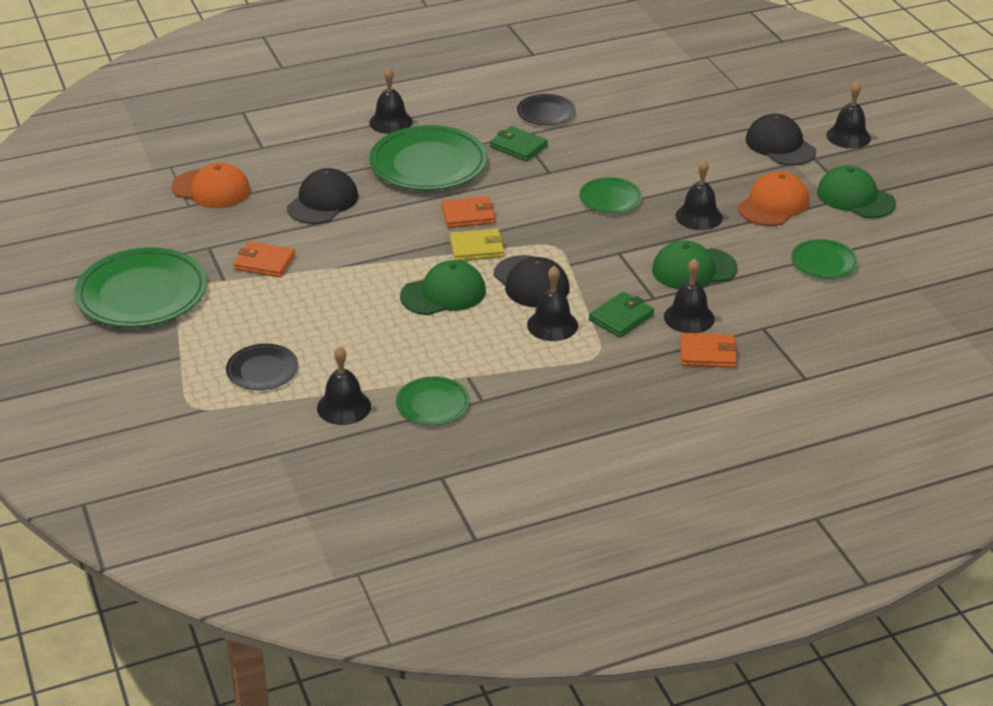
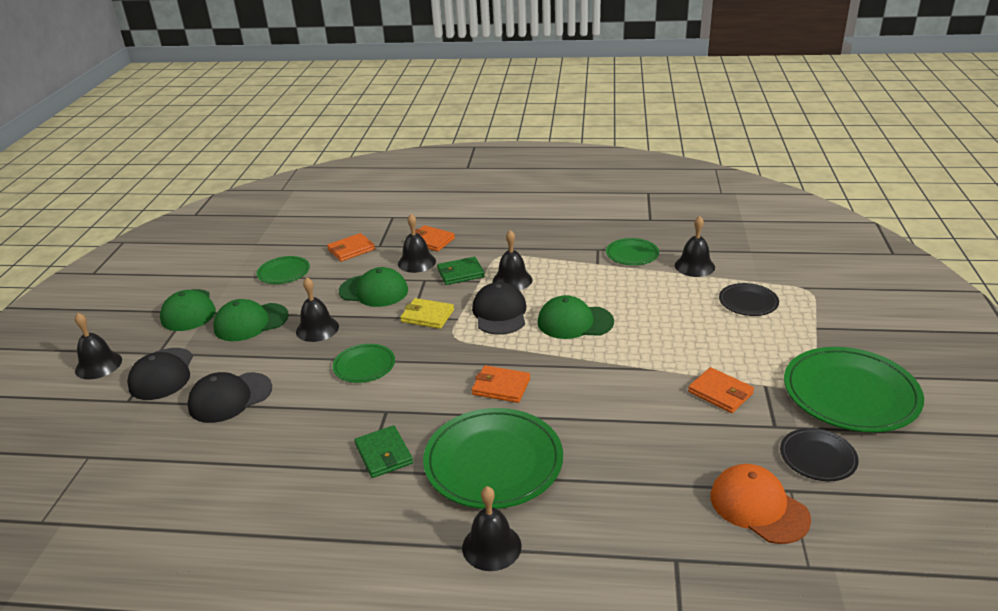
camera: 150 degrees left, 5 degrees down
black cap [287,168,358,224] -> black cap moved to [187,372,272,423]
yellow wallet [450,229,504,261] -> yellow wallet moved to [400,298,454,329]
black plate [517,94,576,125] -> black plate moved to [780,428,859,481]
orange cap [738,171,809,226] -> green cap [213,299,289,341]
none -> orange wallet [327,233,375,262]

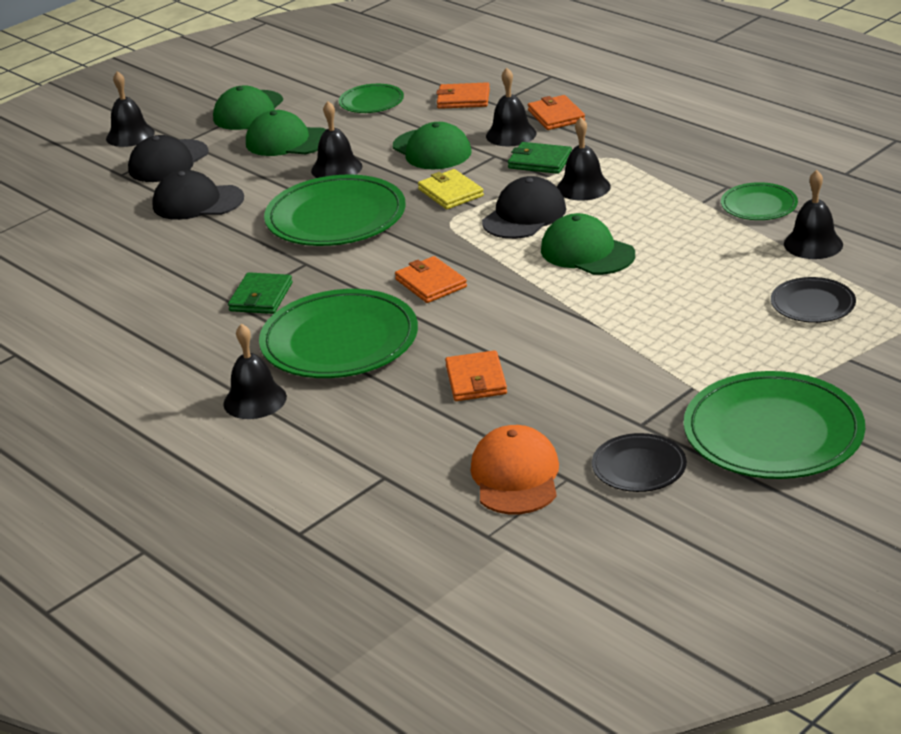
camera: 40 degrees right, 0 degrees up
green plate [333,344,395,383] -> green plate [264,174,406,246], size x1.92
orange wallet [688,367,754,413] -> orange wallet moved to [445,350,507,401]

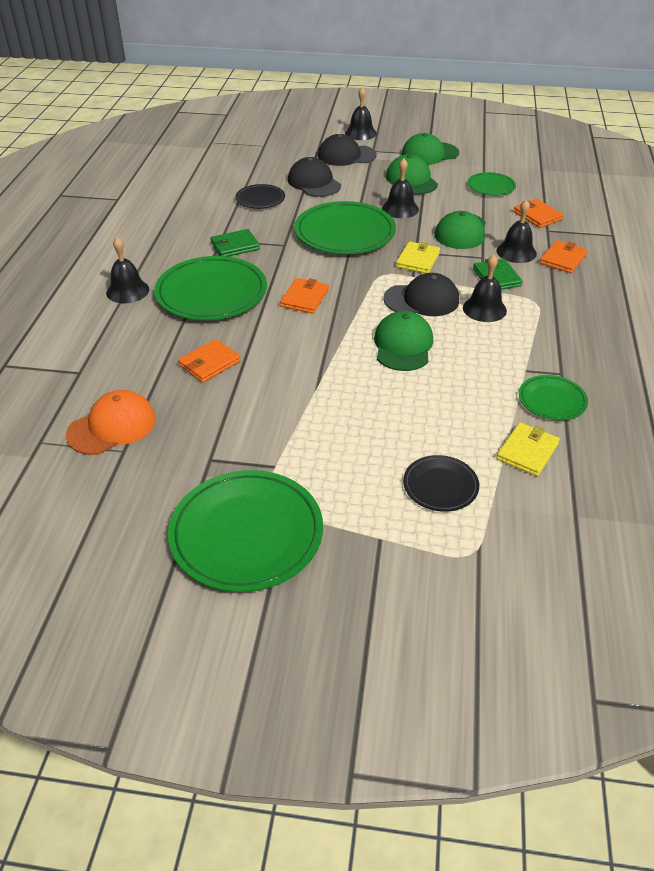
camera: 50 degrees right, 10 degrees up
black plate [592,433,687,492] -> black plate moved to [236,184,285,209]
black bell [784,170,843,259] -> yellow wallet [496,422,560,476]

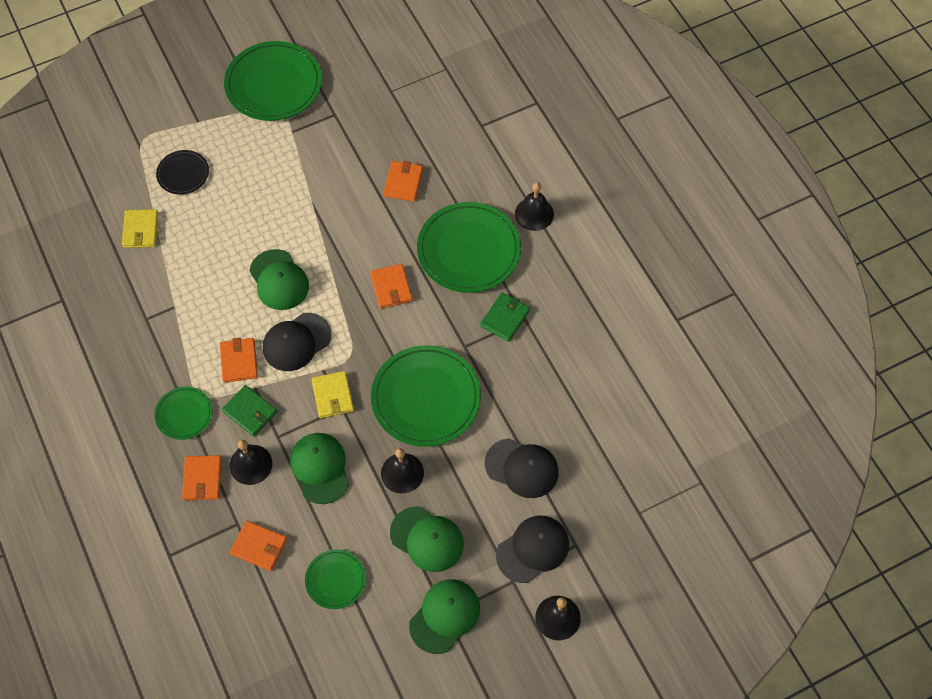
camera: 145 degrees right, 20 degrees up
orange cap [66,390,156,455] -> none
black plate [236,184,285,209] -> none
black bell [463,254,507,322] -> orange wallet [220,338,258,383]
green plate [519,375,588,420] -> green plate moved to [155,387,212,440]

